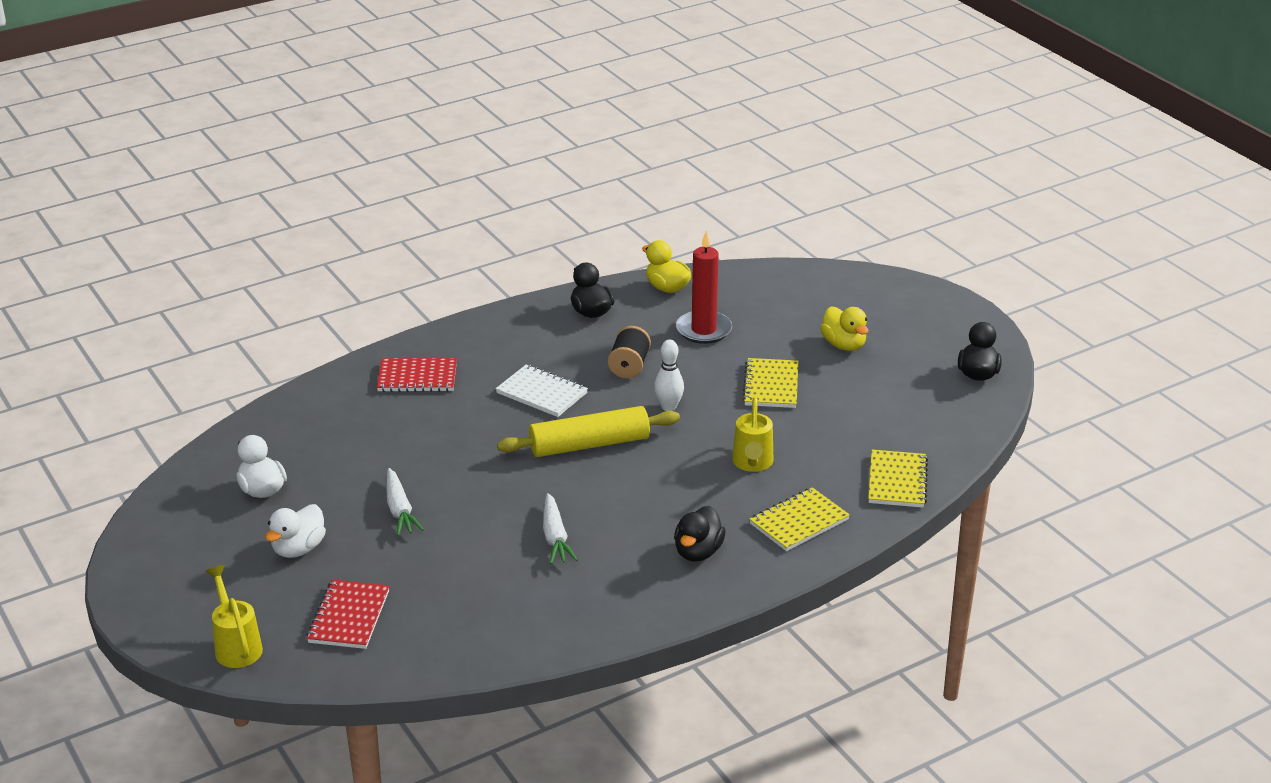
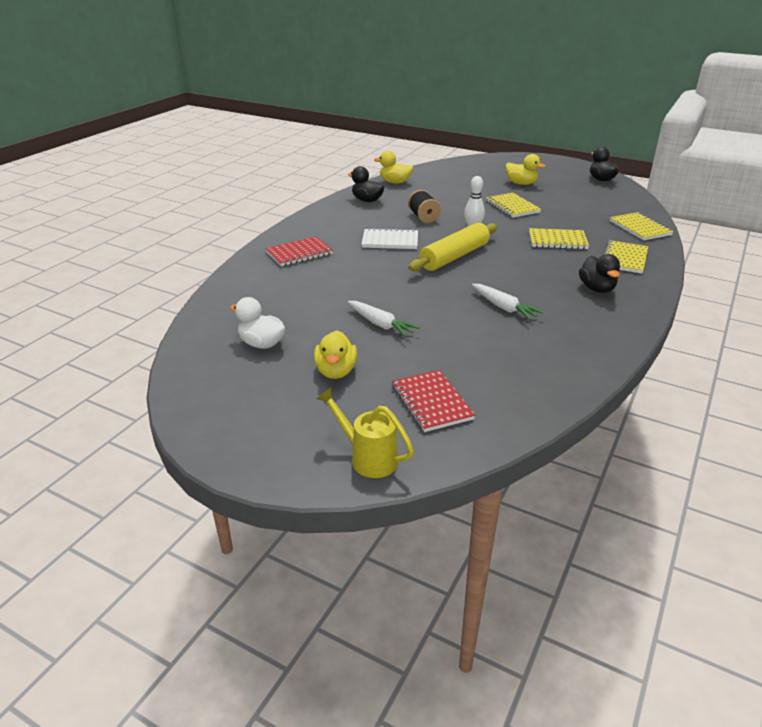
camera: 30 degrees left, 0 degrees up
white duck [265,504,326,558] -> yellow duck [314,330,357,379]
red candle [676,230,732,344] -> none
yellow watering can [732,397,773,472] -> yellow notebook [529,228,589,249]

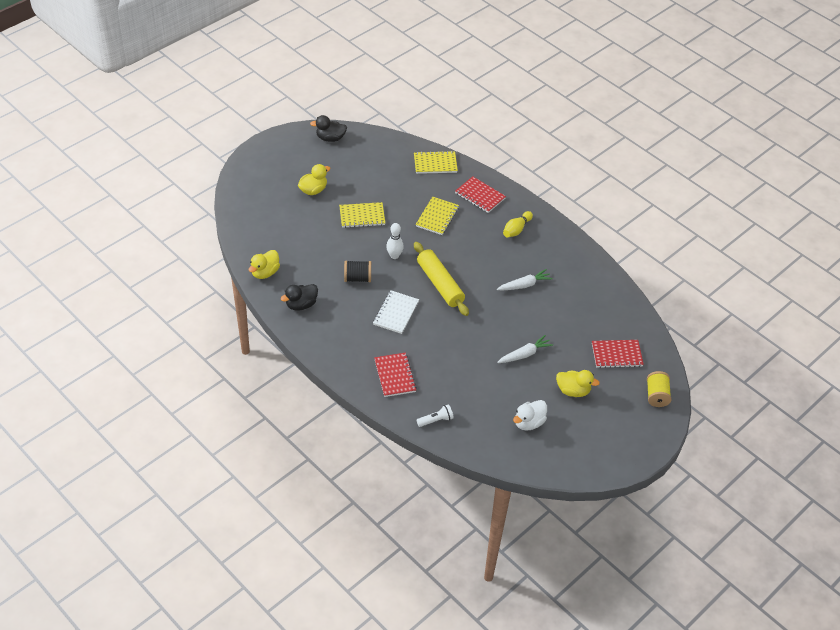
camera: 75 degrees left, 15 degrees up
yellow watering can [317,387,414,478] -> yellow spool [647,371,671,407]
black duck [579,254,620,293] -> yellow bowling pin [503,211,533,237]
yellow notebook [603,240,648,274] -> red notebook [455,176,506,213]
none -> white flashlight [417,404,454,427]

